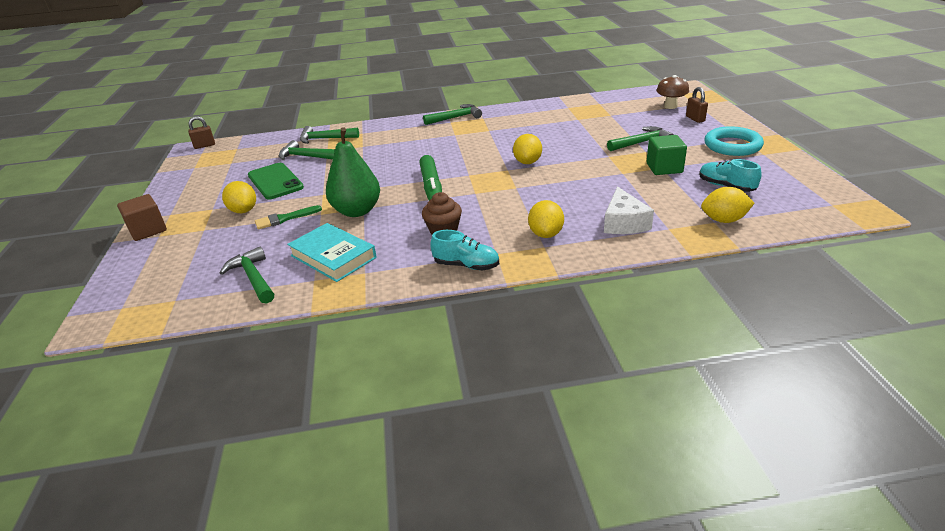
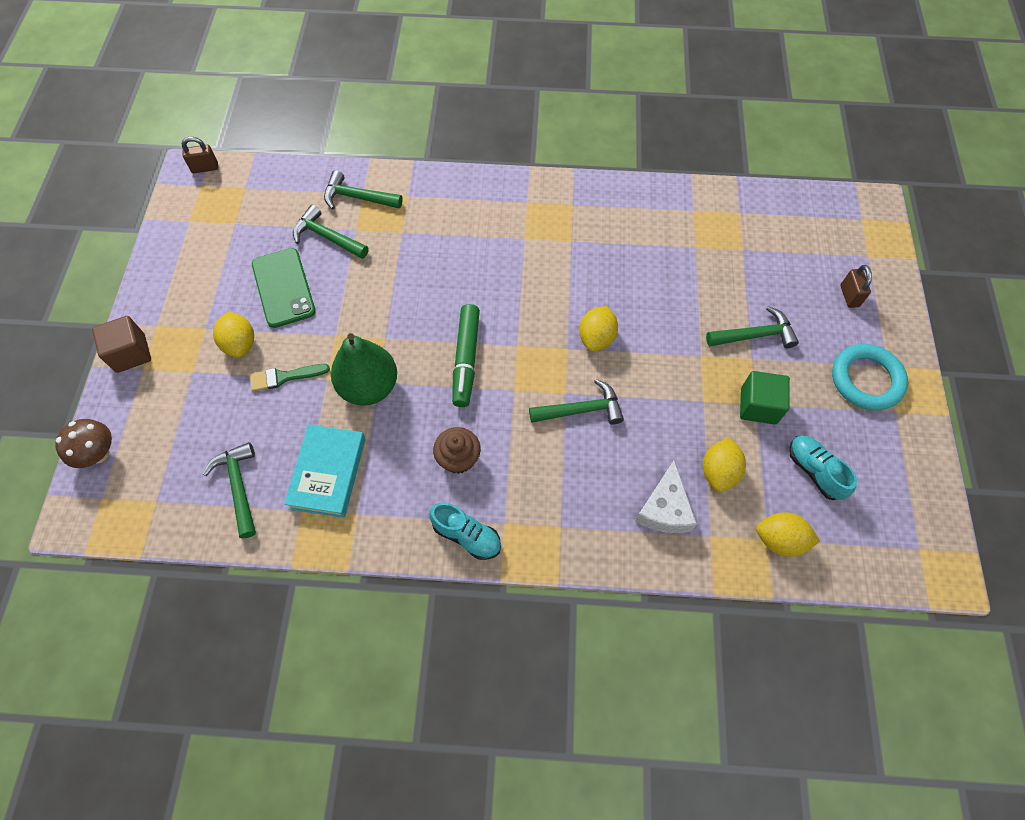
camera: 10 degrees right, 30 degrees up
turquoise book [287,223,377,282] -> turquoise book turned 45 degrees clockwise [284,424,366,518]
green hammer [423,104,482,125] -> green hammer moved to [529,379,624,424]
yellow lemon [528,200,564,238] -> yellow lemon moved to [703,437,746,492]
brown mushroom [656,75,689,109] -> brown mushroom moved to [55,419,112,468]

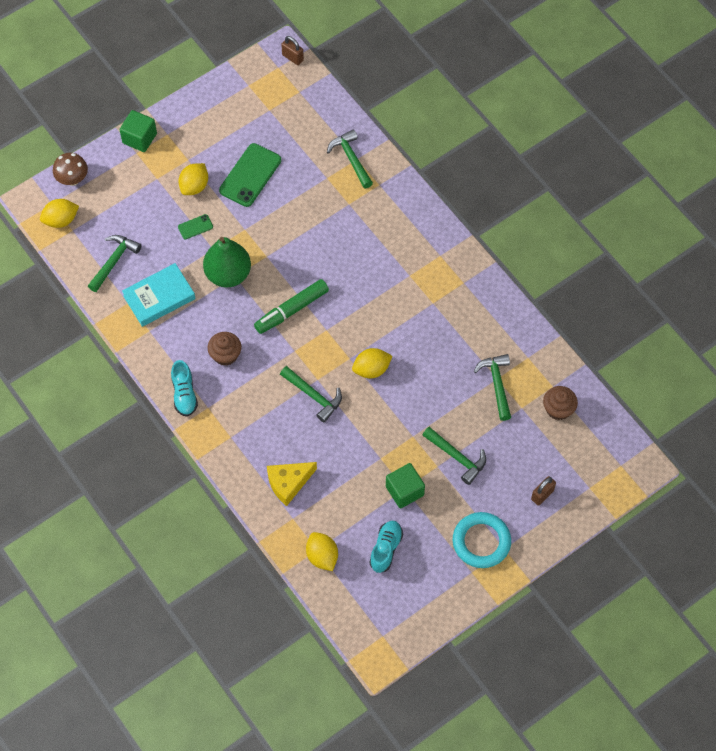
camera: 50 degrees right, 0 degrees up
brown cube [92,316,151,373] -> green cube [119,110,157,152]
green brush [250,364,330,392] -> green phone [178,214,213,239]
green hammer [293,205,369,259] -> green hammer moved to [474,354,511,421]
white cheese [635,461,697,533] -> yellow cheese [267,462,317,506]
yellow lemon [703,437,746,492] -> yellow lemon moved to [40,199,79,228]
none -> brown cupcake [543,386,578,420]

